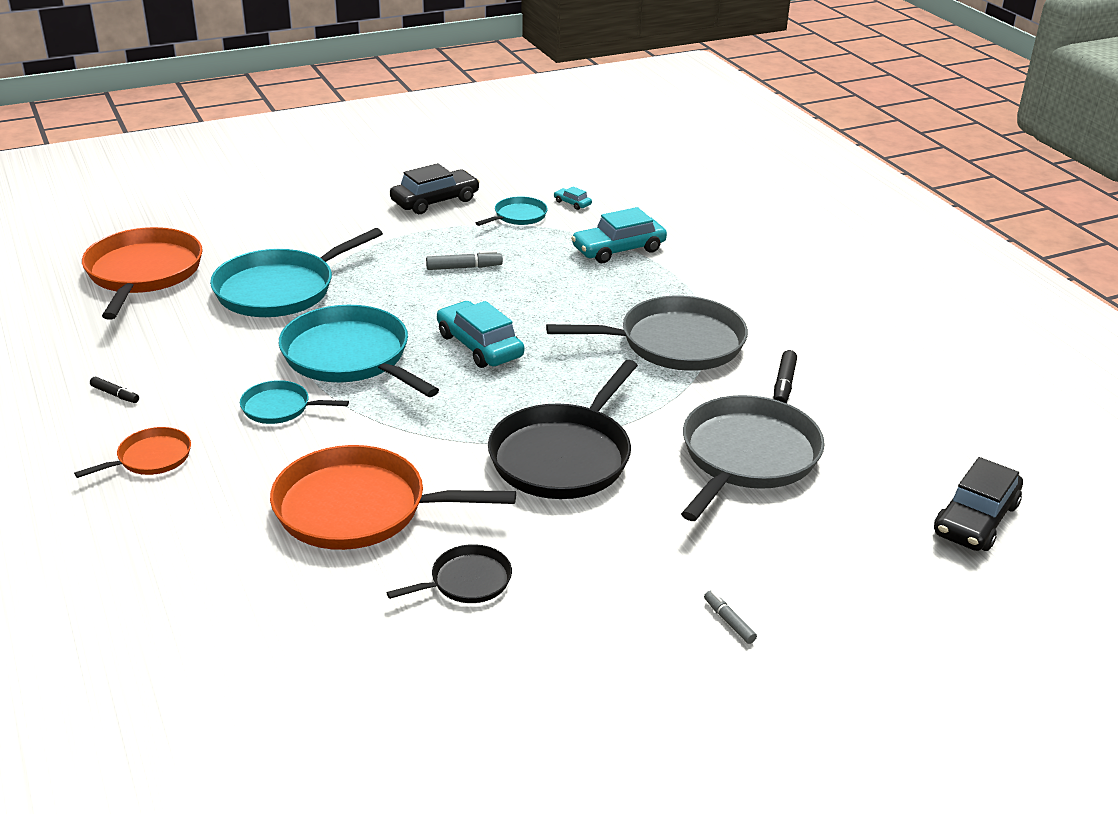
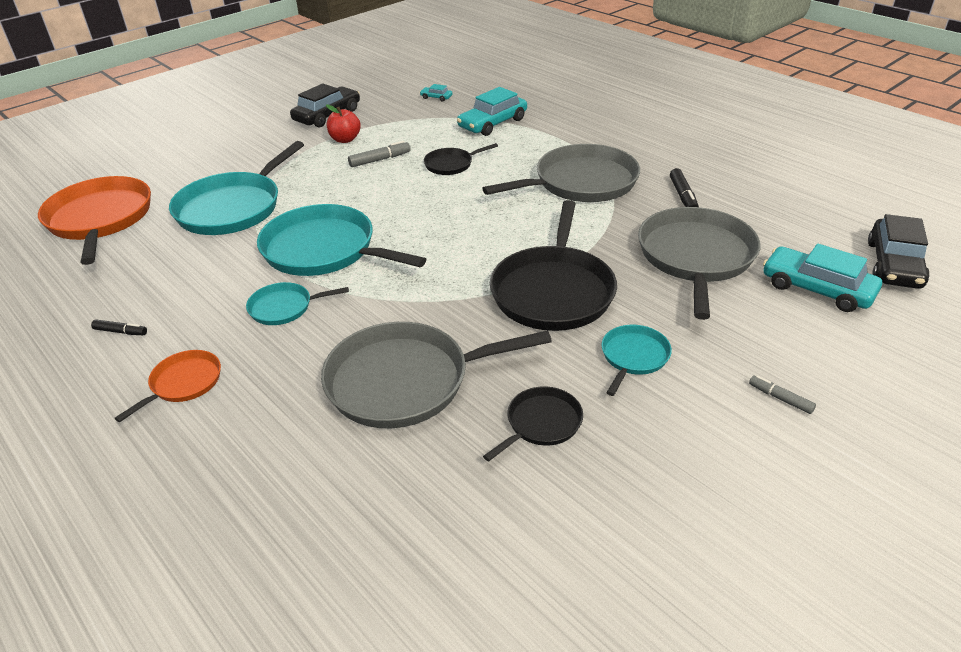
camera: 15 degrees left, 5 degrees up
orange pan [270,445,516,550] -> grey pan [321,322,552,428]
turquoise car [437,301,524,368] -> turquoise car moved to [763,244,882,312]
turquoise pan [476,196,548,226] -> turquoise pan moved to [602,325,672,396]
none -> red apple [326,105,361,143]
none -> black pan [424,143,498,175]

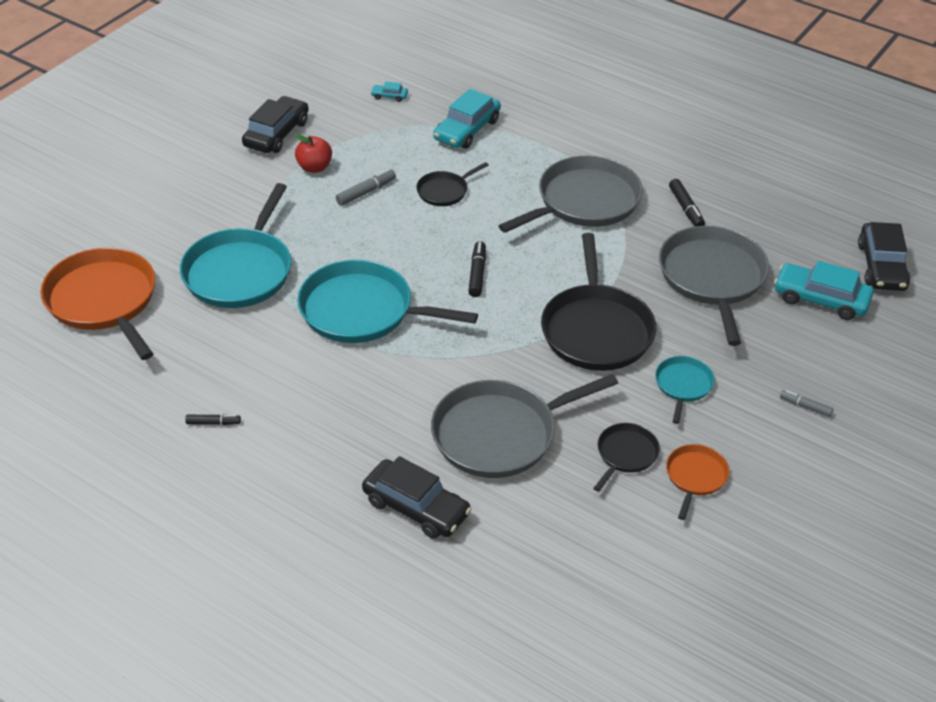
camera: 15 degrees left, 5 degrees up
orange pan [114,350,221,422] -> orange pan moved to [666,444,730,520]
turquoise pan [246,282,349,325] -> none
none -> black car [362,456,472,539]
none -> black marker [468,241,486,297]

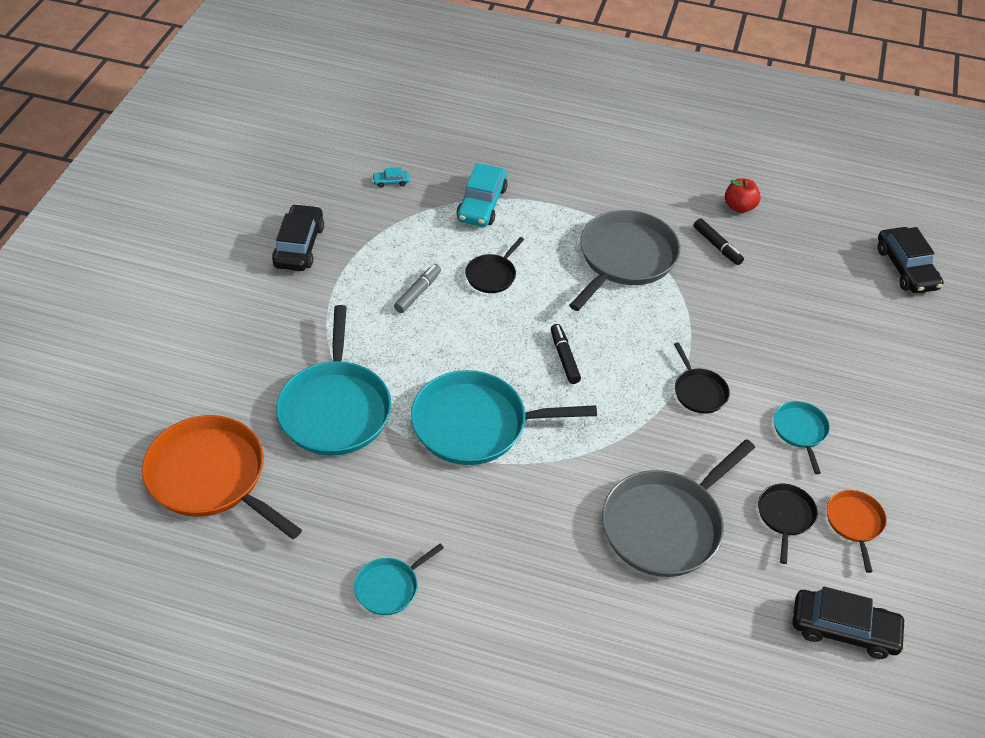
camera: 20 degrees left, 5 degrees up
black marker [185,414,241,425] -> turquoise pan [354,544,444,615]
red apple [295,134,332,173] -> red apple moved to [725,178,761,213]
black car [362,456,472,539] -> black car moved to [793,587,907,659]
black pan [541,233,656,371] -> black pan [674,342,730,414], size x0.50
grey pan [659,226,769,346] -> none
turquoise car [774,261,873,320] -> none
grey marker [780,390,833,417] -> none

